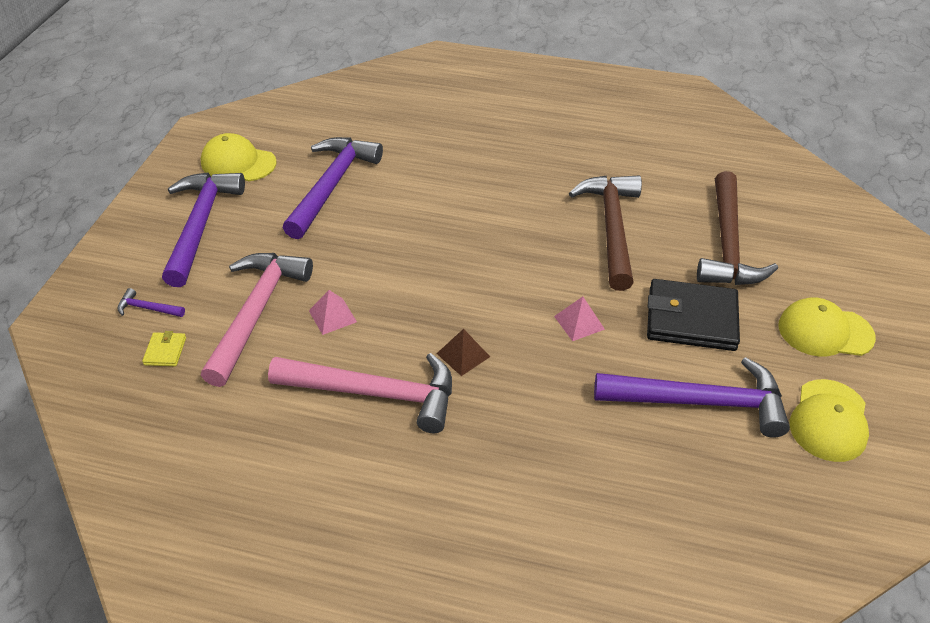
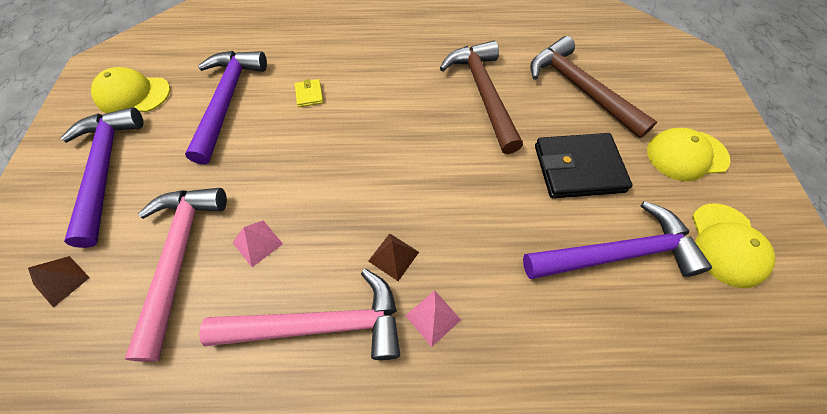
camera: 15 degrees left, 15 degrees up
purple hammer [117,288,185,317] -> brown pyramid [28,256,90,308]
yellow wallet [142,331,186,366] -> yellow wallet moved to [295,79,323,107]
pink pyramid [554,297,605,341] -> pink pyramid moved to [405,290,461,347]
brown hammer [697,171,778,285] -> brown hammer turned 150 degrees clockwise [530,36,657,138]

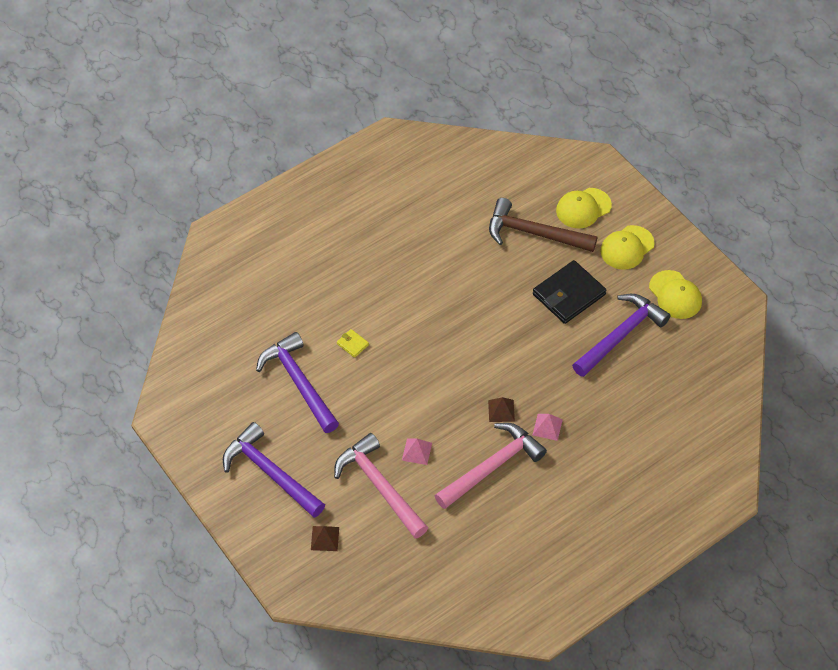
camera: 35 degrees left, 5 degrees down
yellow cap [91,67,170,113] -> yellow cap moved to [556,188,612,228]
brown hammer [440,41,523,154] -> none

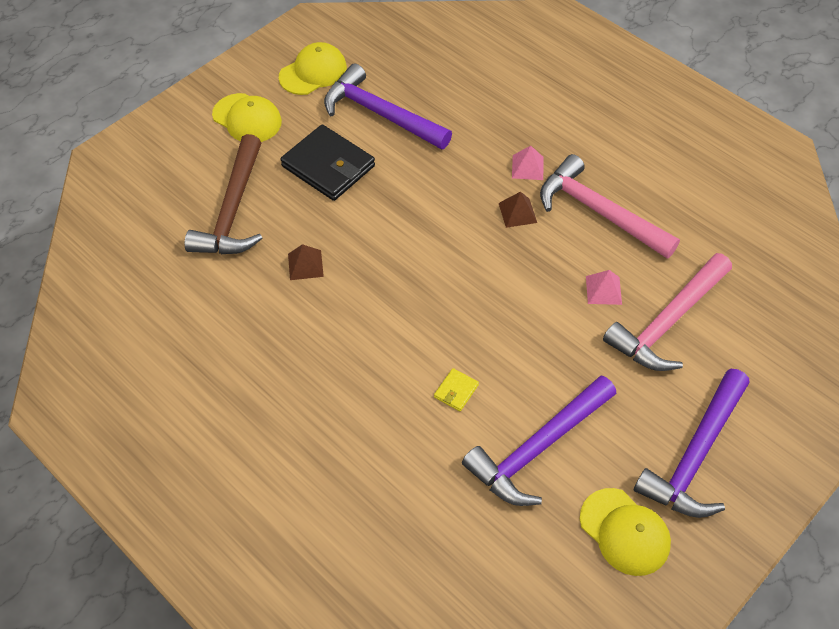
camera: 100 degrees left, 0 degrees up
brown pyramid [311,526,339,551] -> brown pyramid moved to [288,244,324,280]
yellow cap [556,188,612,228] -> yellow cap moved to [580,488,671,576]

